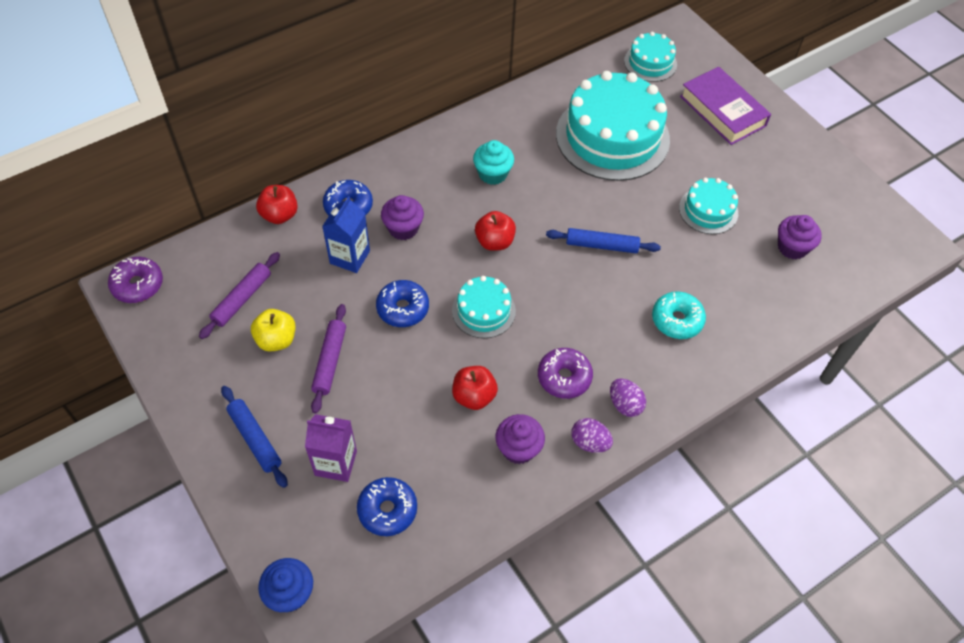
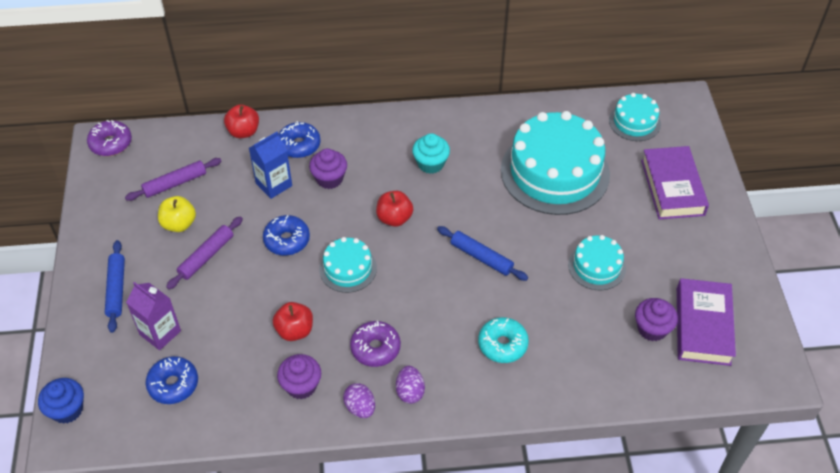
camera: 30 degrees right, 5 degrees down
none -> purple book [677,278,736,366]

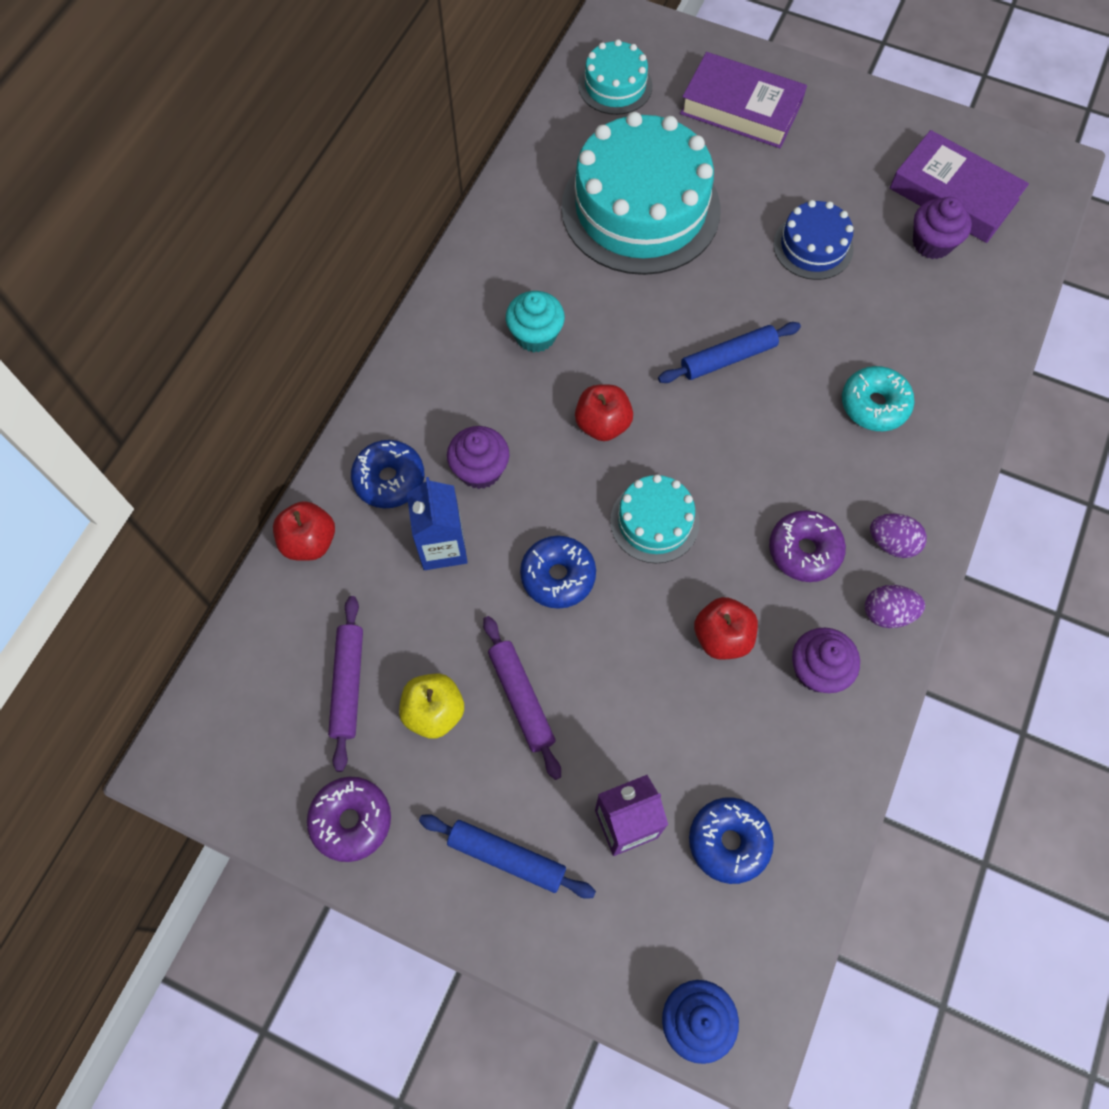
camera: 60 degrees left, 15 degrees up
purple donut [87,120,132,156] -> purple donut moved to [307,777,391,862]
turquoise cake [568,235,626,290] -> blue cake [773,200,854,280]

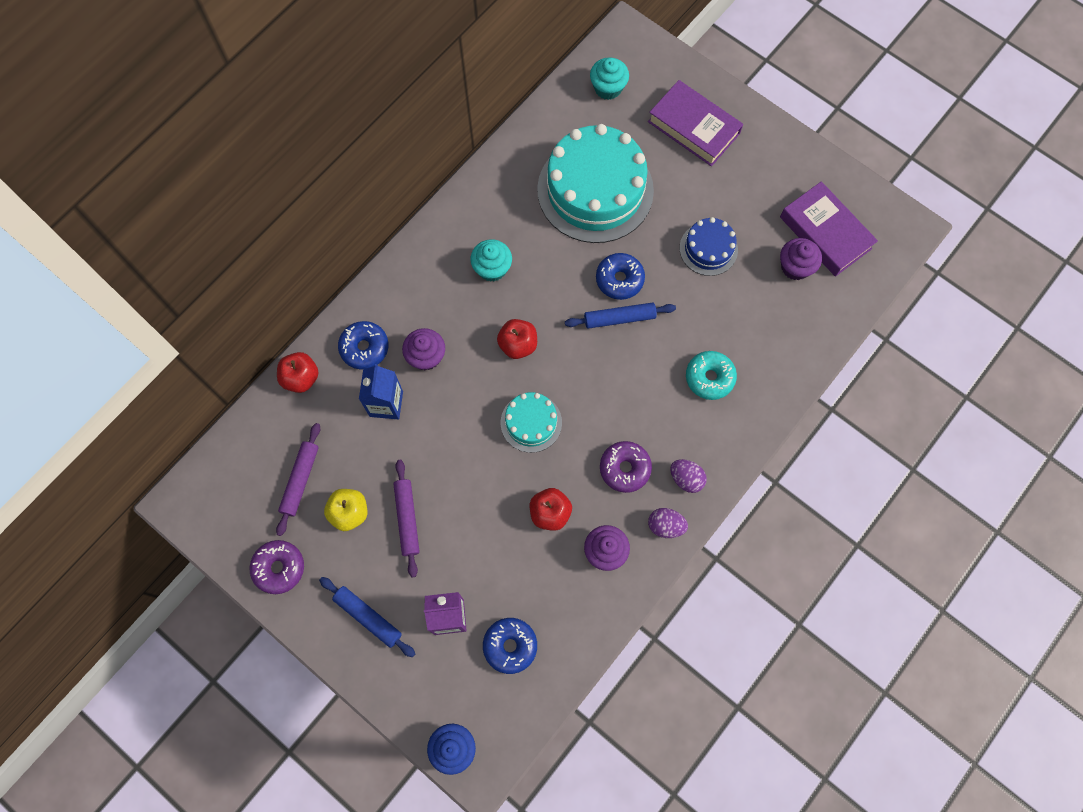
camera: 15 degrees right, 5 degrees up
blue donut [520,536,596,609] -> blue donut moved to [596,253,645,300]
turquoise cake [578,39,653,115] -> turquoise cupcake [590,57,629,100]

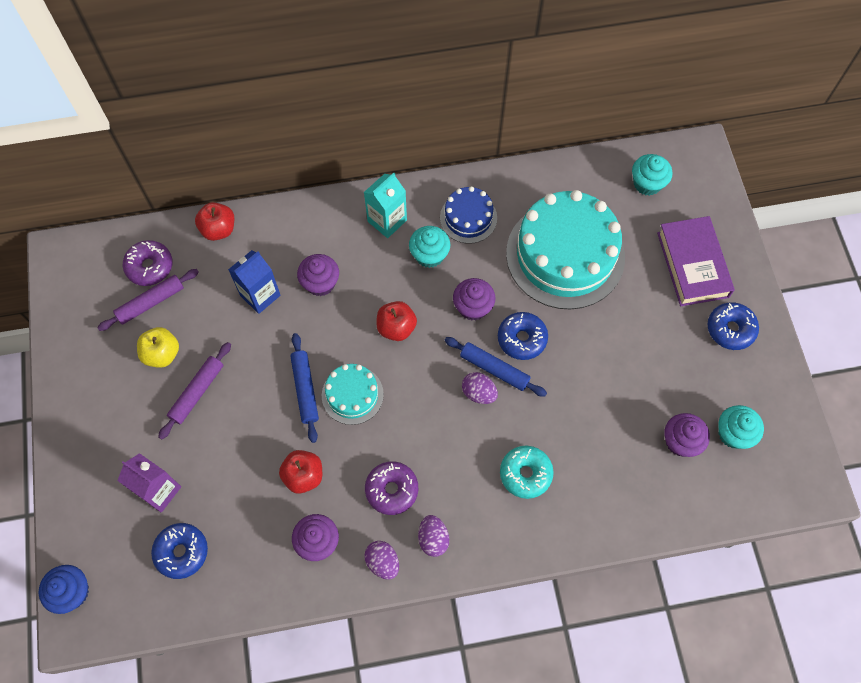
camera: 40 degrees right, 5 degrees down
purple donut [250,540,304,594] -> purple donut moved to [123,240,173,286]
blue rolling pin [319,577,415,657] -> blue rolling pin moved to [290,333,319,443]
blue donut [338,321,388,369] -> blue donut moved to [708,302,759,350]
blue cake [680,217,738,276] -> blue cake moved to [440,186,497,244]
purple book [780,181,878,277] -> turquoise cupcake [718,405,764,449]
none -> turquoise carton [364,173,407,238]
none -> purple cupcake [453,278,496,321]
none -> purple egg [462,372,498,404]

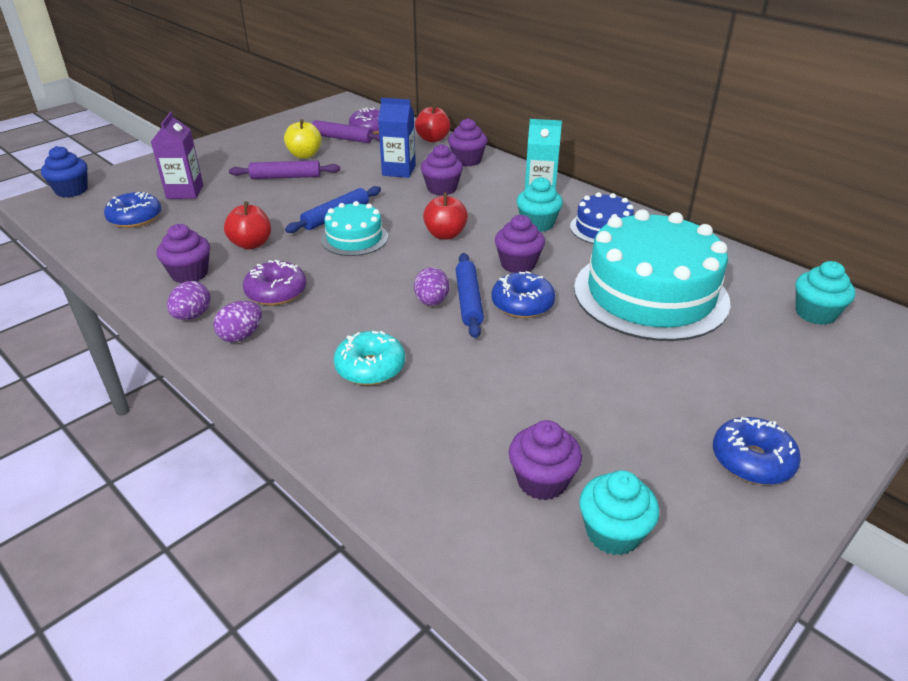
camera: 55 degrees right, 30 degrees down
purple book [657,216,735,306] -> none
none -> purple cupcake [448,118,487,167]

